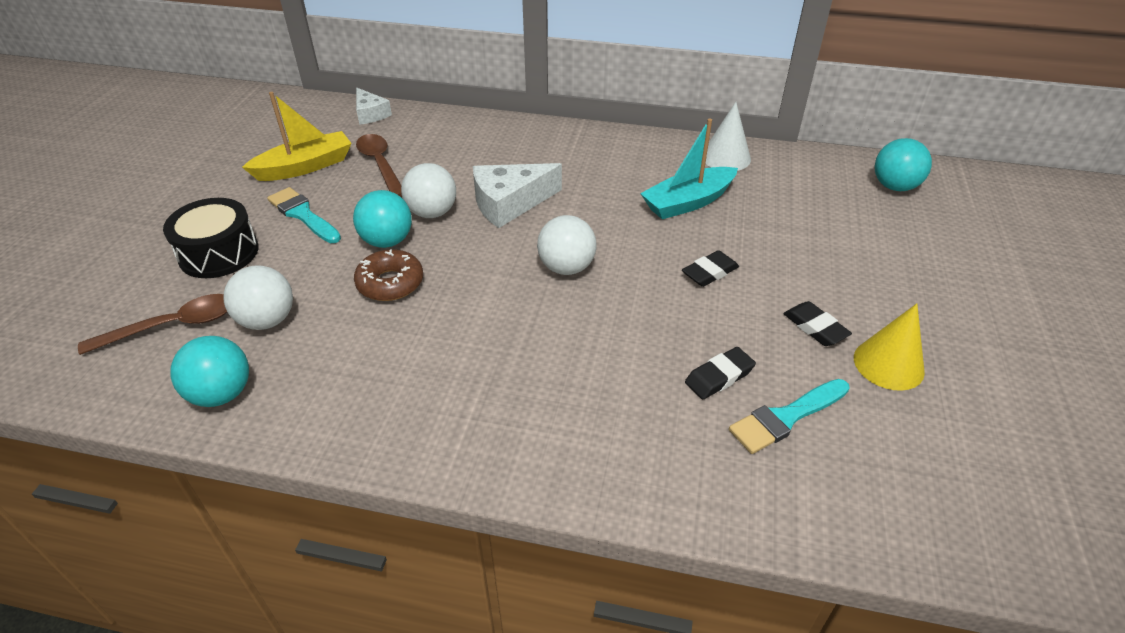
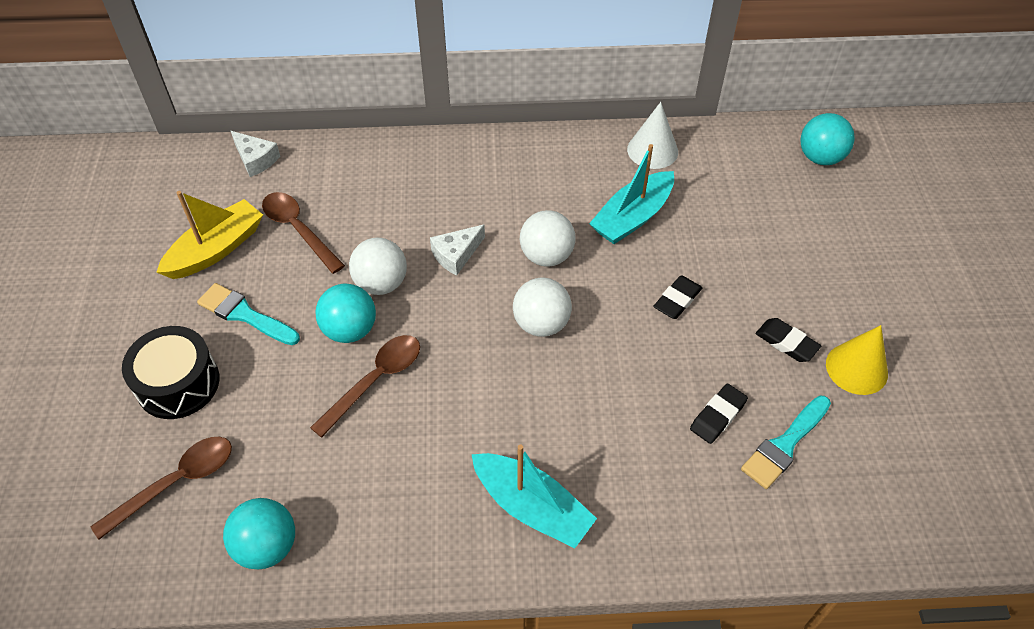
camera: 15 degrees left, 10 degrees up
white ball [223,265,293,330] -> white ball moved to [520,210,575,267]
brown donut [354,249,423,301] -> brown spoon [310,335,420,438]
white cheese [473,163,562,228] -> white cheese [430,224,485,275], size x0.61
none -> turquoise boat [471,444,597,548]

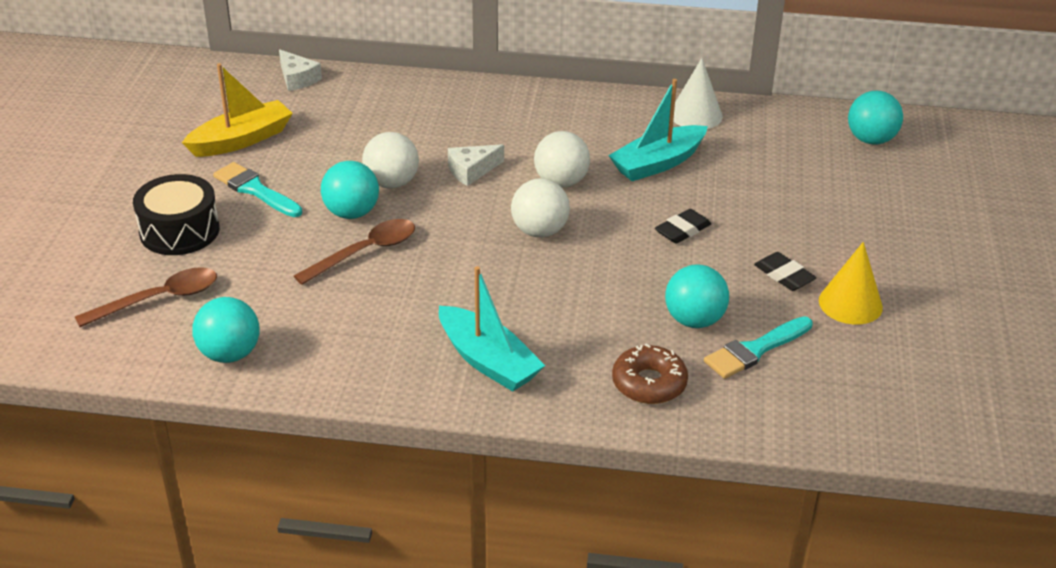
camera: 10 degrees right, 15 degrees down
brown spoon [262,192,345,274] -> none
black eraser [690,384,748,444] -> turquoise ball [665,264,729,328]
none -> brown donut [612,344,688,404]

